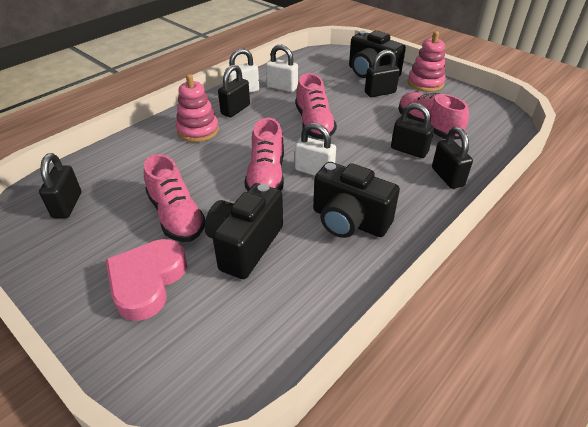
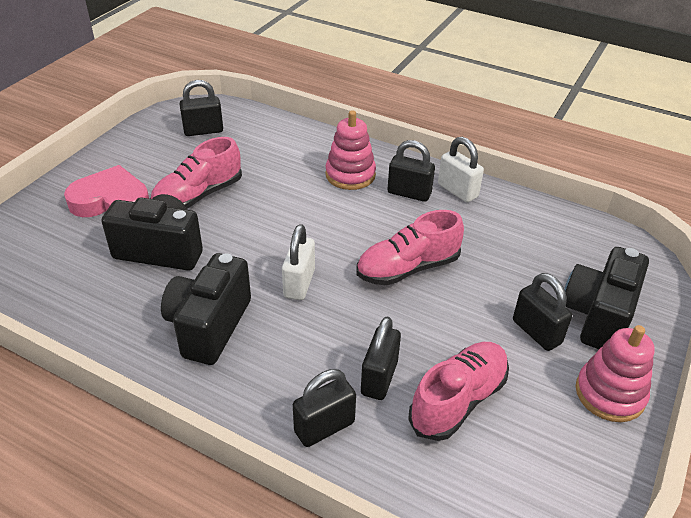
camera: 75 degrees right, 0 degrees up
pink shoe [244,118,284,191] -> none
white padlock [266,45,298,92] -> none

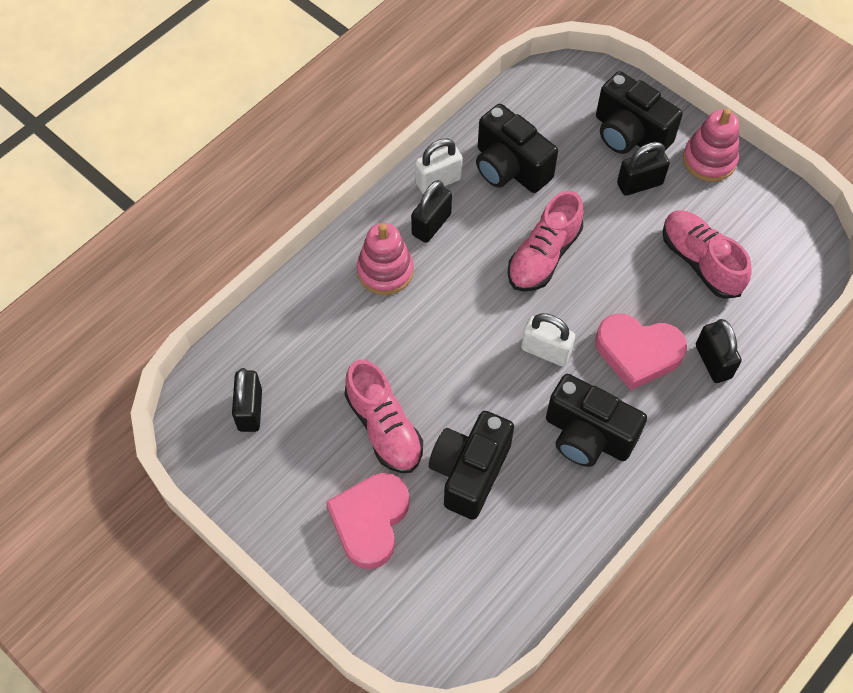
camera: 75 degrees left, 20 degrees up
pink shoe [357,210,464,285] -> pink shoe turned 45 degrees clockwise [507,191,584,291]
black padlock [361,316,401,400] -> none
none -> black camera [476,104,558,193]
none -> pink heart [596,314,687,390]

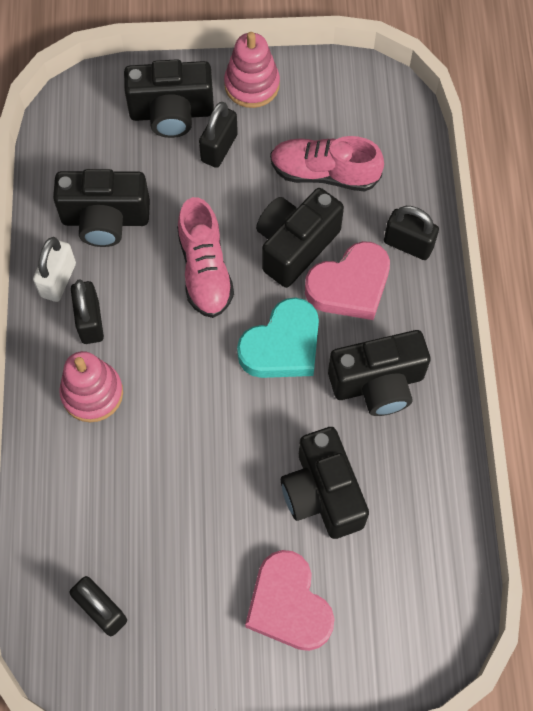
camera: 45 degrees left, 5 degrees up
pink shoe [345,359,423,473] -> none
white padlock [521,313,575,366] -> turquoise heart [237,297,319,378]
none -> black camera [256,188,344,288]

